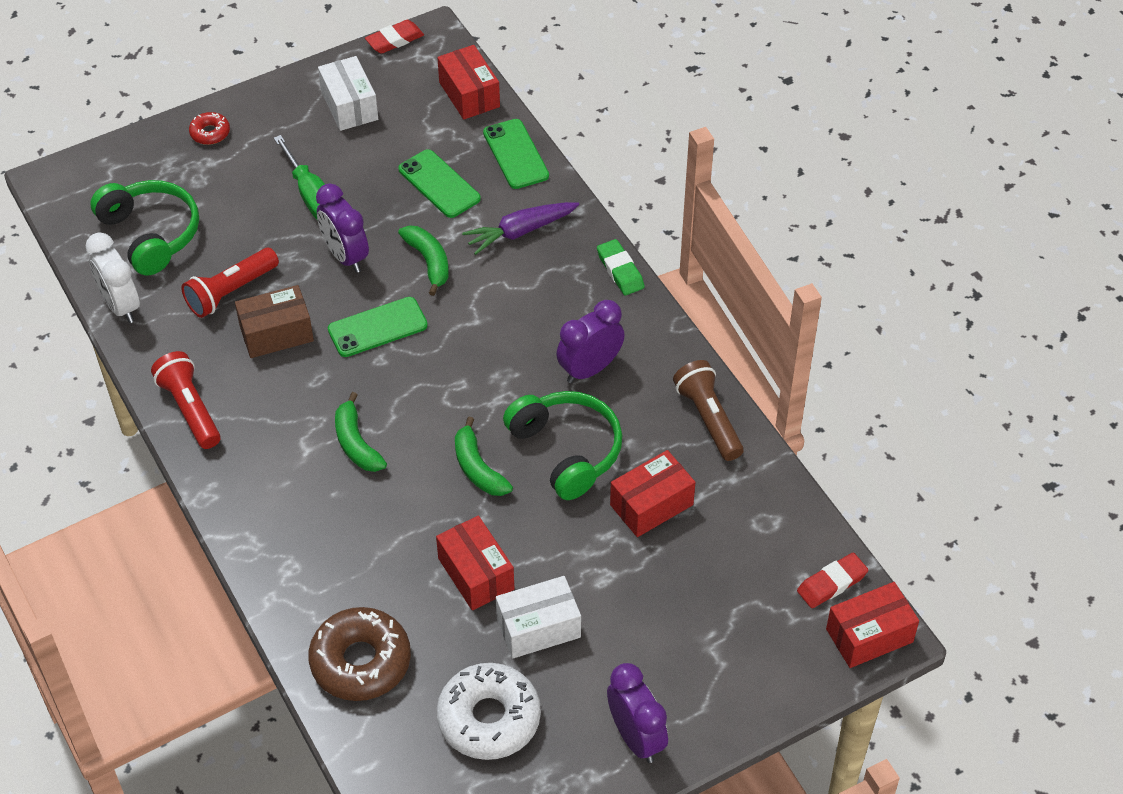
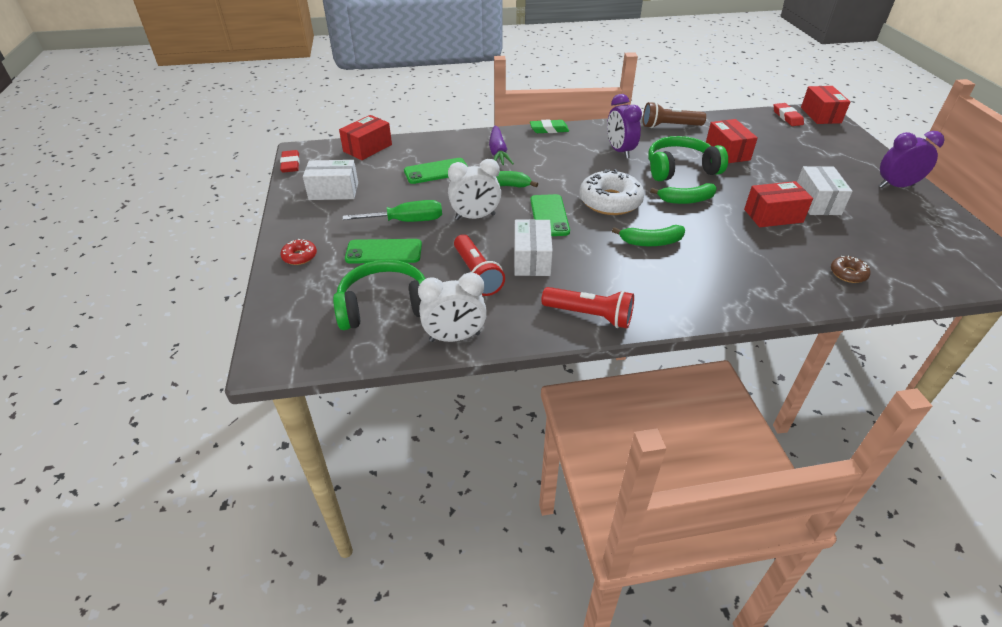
camera: 70 degrees left, 10 degrees down
red flashlight [151,351,221,449] -> red flashlight turned 150 degrees counterclockwise [541,287,634,328]
brown box [235,285,314,358] -> white box [514,219,553,276]
brown donut [308,607,411,701] -> brown donut [831,256,871,283], size x0.49
purple clock [316,184,369,273] -> white clock [448,159,501,220]
red box [437,45,500,120] -> red box turned 45 degrees counterclockwise [339,115,392,160]
white donut [437,663,541,760] -> white donut moved to [579,169,644,215]
green phone [483,119,549,189] -> green phone moved to [345,239,422,264]

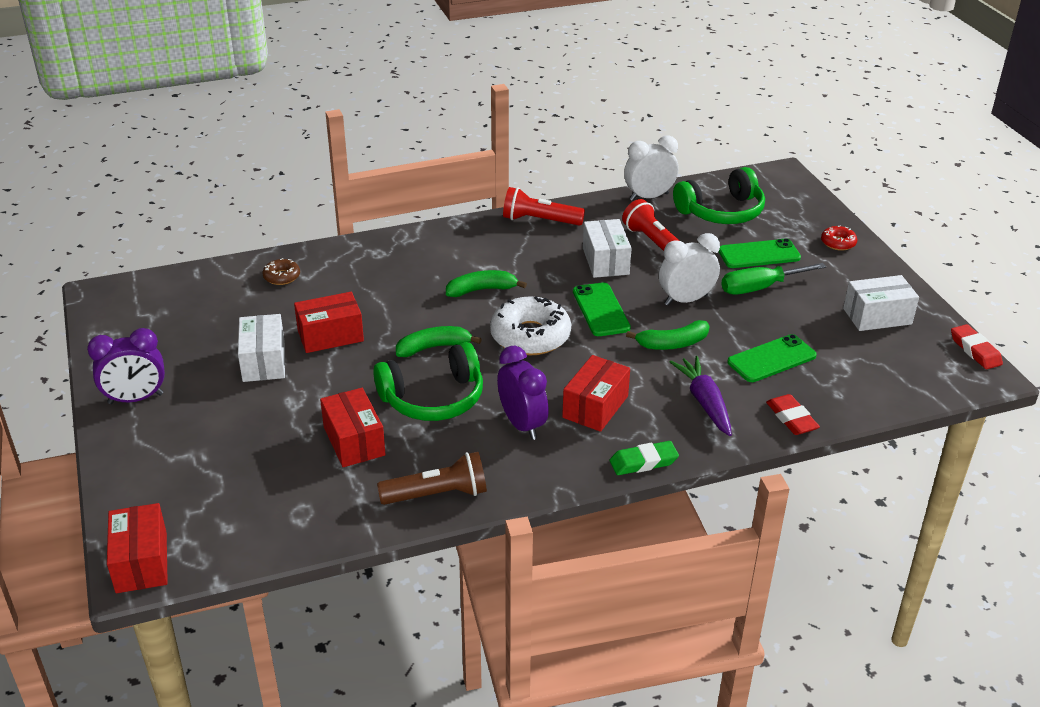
camera: 170 degrees right, 5 degrees down
red box [339,115,392,160] -> red box moved to [562,355,630,432]
red eraser [774,103,804,126] -> red eraser moved to [766,394,820,435]

